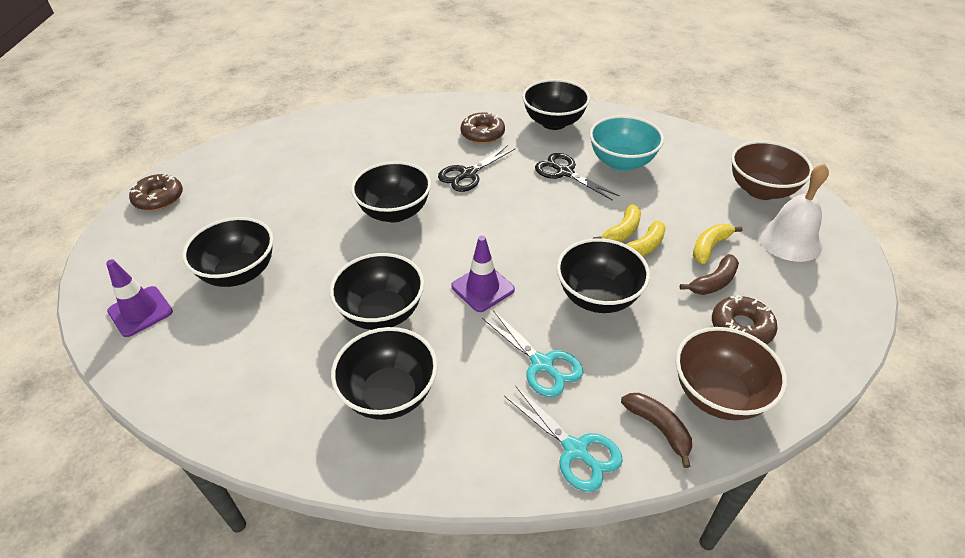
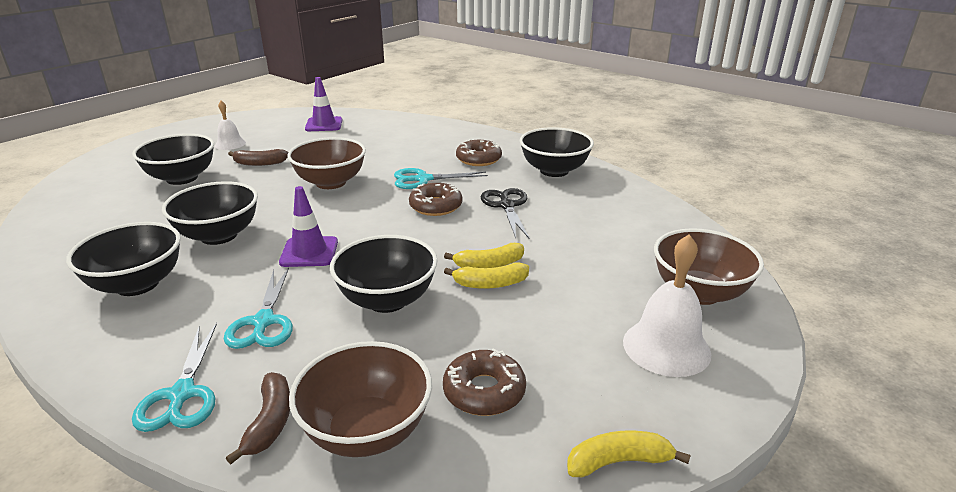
camera: 35 degrees right, 15 degrees down
purple traffic cone [106,259,173,337] -> purple traffic cone moved to [305,77,342,131]
brown donut [129,174,183,211] -> brown donut moved to [409,183,463,216]
black bowl [351,161,431,222] -> brown bowl [287,137,366,189]
black scissors [438,145,515,192] -> turquoise scissors [394,168,488,189]
turquoise bowl [590,116,664,171] -> none
brown banana [680,254,739,295] -> brown banana moved to [228,149,288,166]
yellow banana [693,224,743,264] -> yellow banana moved to [567,430,691,477]
none -> white bell [215,101,246,150]

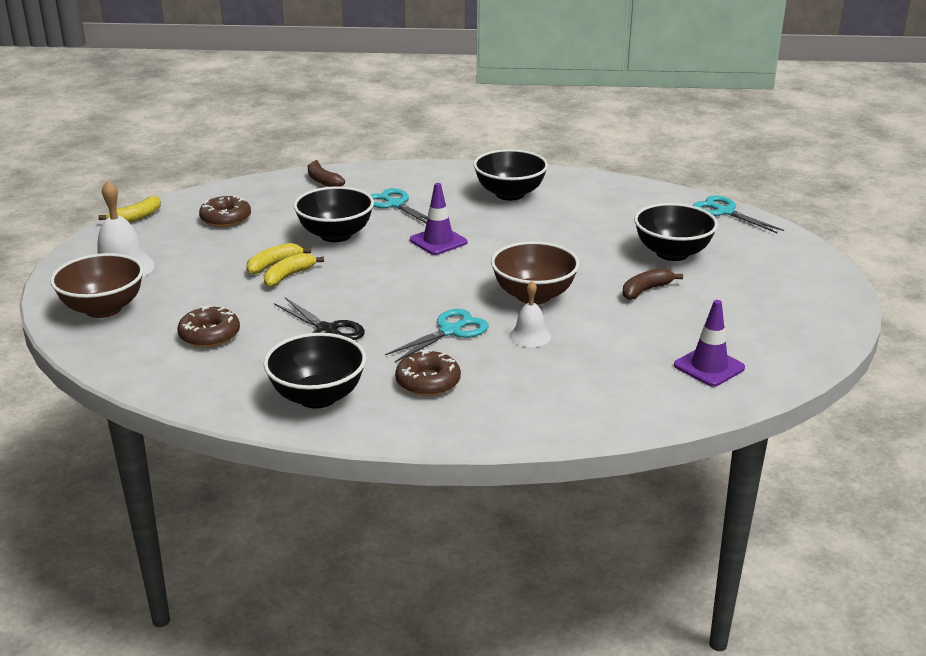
camera: 145 degrees right, 0 degrees up
turquoise scissors [132,323,217,432] -> turquoise scissors moved to [693,195,784,233]
black bowl [162,181,258,245] -> none
white bell [215,101,246,150] -> white bell moved to [509,281,551,347]
brown bowl [289,341,432,457] -> none
brown donut [409,183,463,216] -> brown donut moved to [177,305,240,347]

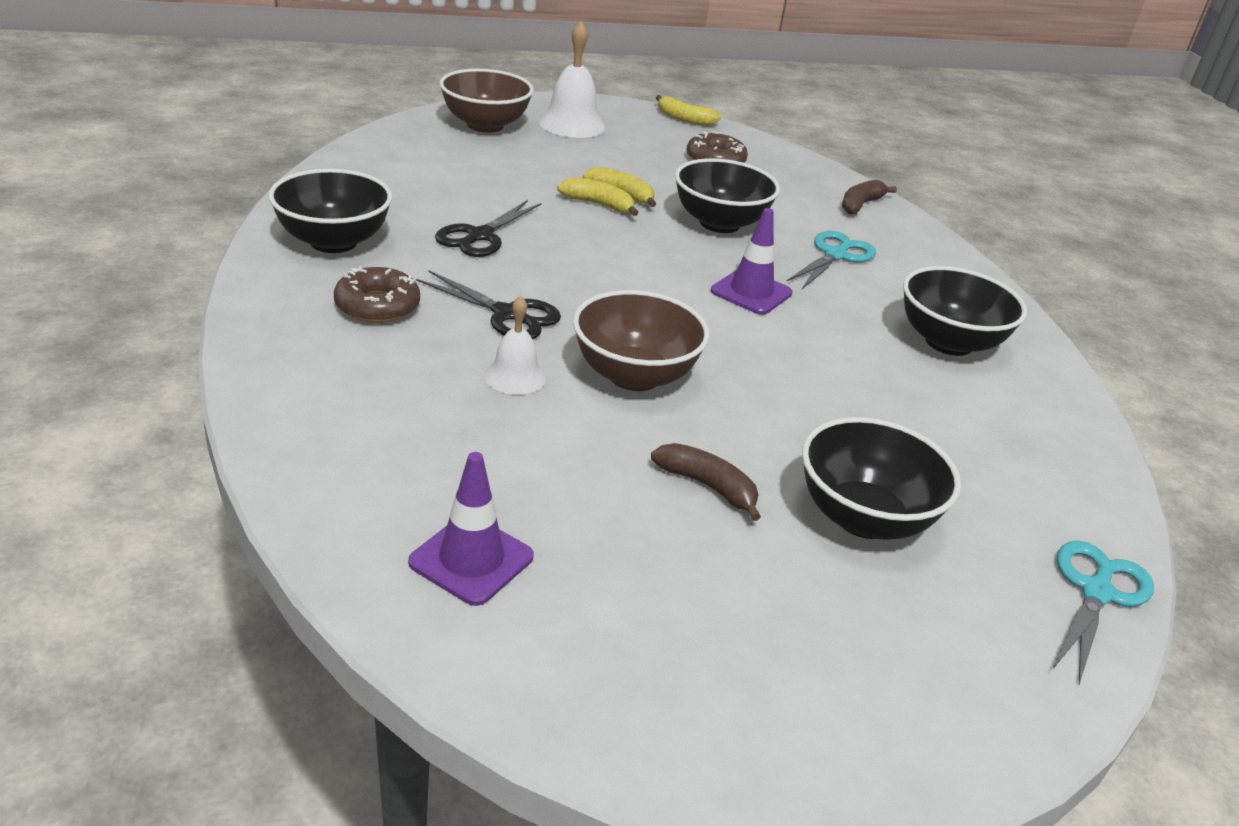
camera: 70 degrees right, 5 degrees up
brown donut [177,305,240,347] -> none
turquoise scissors [385,309,488,362] -> black scissors [416,271,561,339]

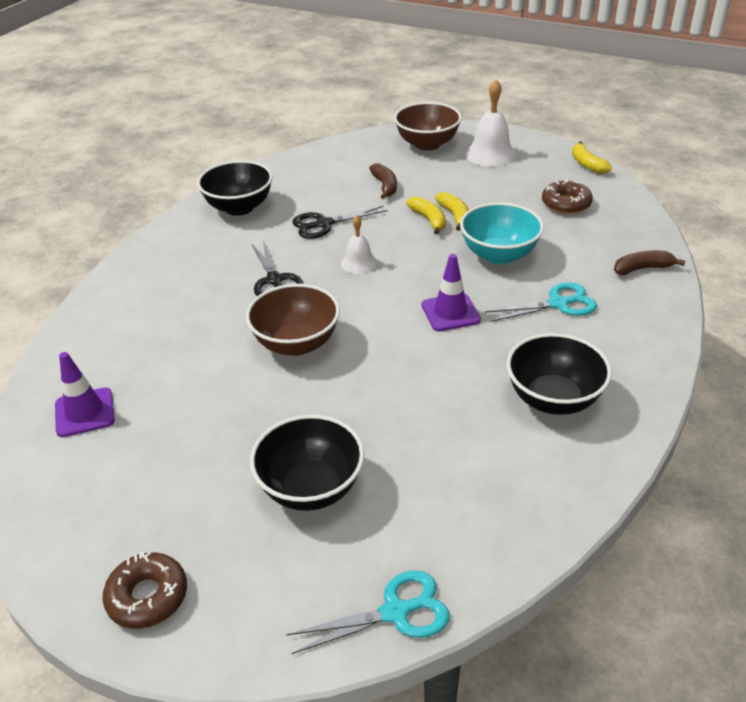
camera: 45 degrees right, 5 degrees up
brown donut [334,266,420,323] -> brown donut moved to [103,552,187,629]
white bell [485,295,546,395] -> white bell moved to [341,215,377,274]
brown banana [651,443,761,521] -> brown banana moved to [369,163,397,199]
black bowl [675,158,780,233] -> turquoise bowl [460,202,544,264]

